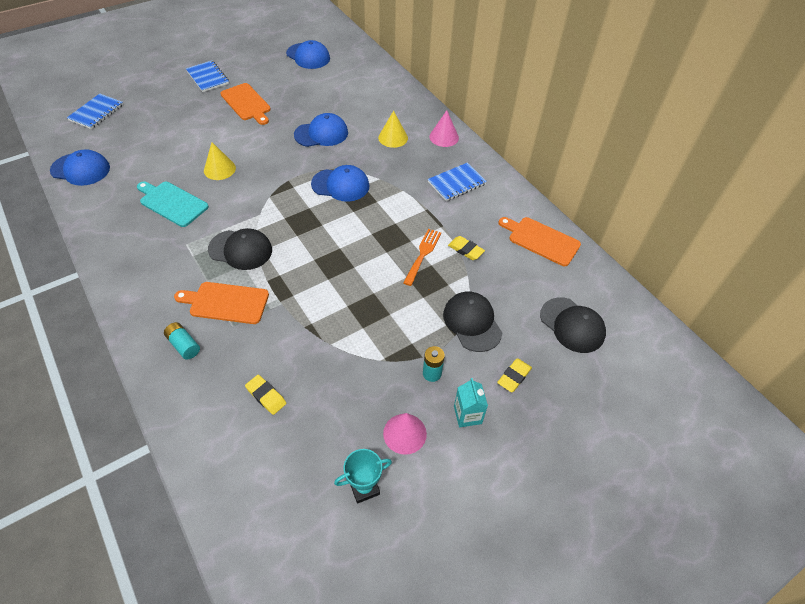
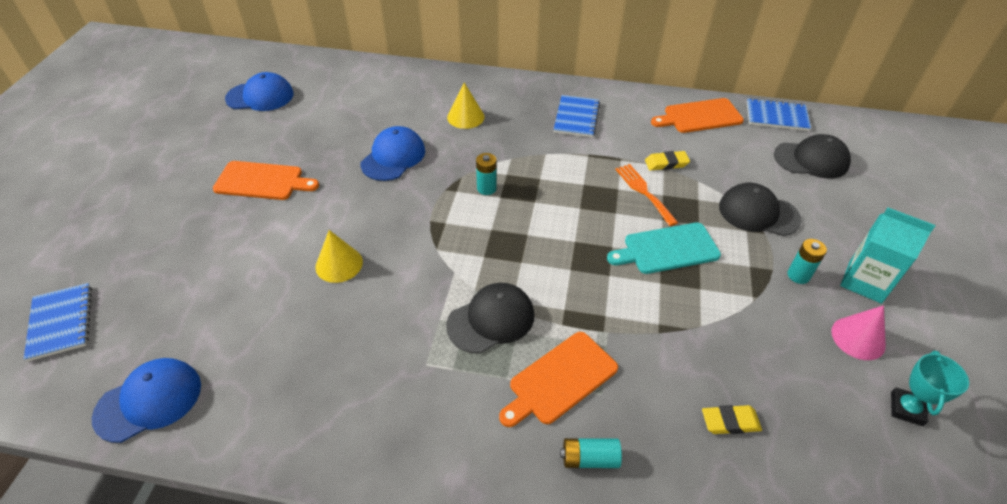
camera: 45 degrees left, 5 degrees down
turquoise cutting board [137,181,209,227] -> turquoise cutting board moved to [607,222,721,274]
blue notebook [186,60,229,92] -> blue notebook moved to [747,98,811,131]
blue cap [311,165,369,202] -> turquoise battery [476,153,497,195]
pink cone [429,110,459,147] -> none
turquoise carton [454,378,488,427] -> turquoise carton [840,207,935,304], size x1.51
yellow eraser [497,358,532,392] -> none

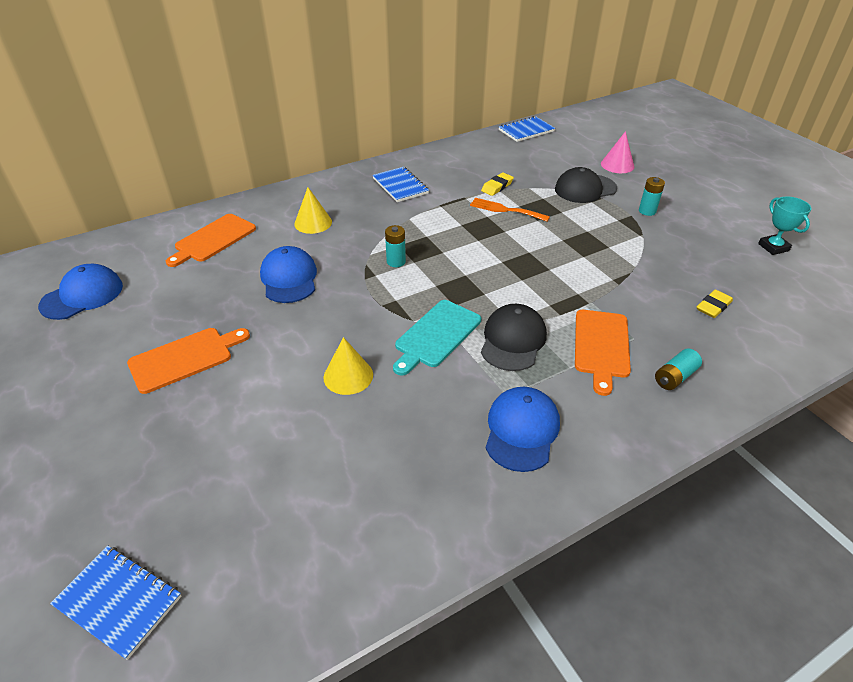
camera: 40 degrees left, 5 degrees down
blue cap [92,358,201,443] -> blue cap moved to [485,387,560,472]
turquoise cutting board [607,222,721,274] -> turquoise cutting board moved to [393,300,481,375]
orange cutting board [651,98,744,133] -> orange cutting board moved to [166,214,256,267]
black cap [774,134,851,179] -> none
pink cone [831,305,886,360] -> pink cone moved to [601,131,634,173]
turquoise carton [840,207,935,304] -> none

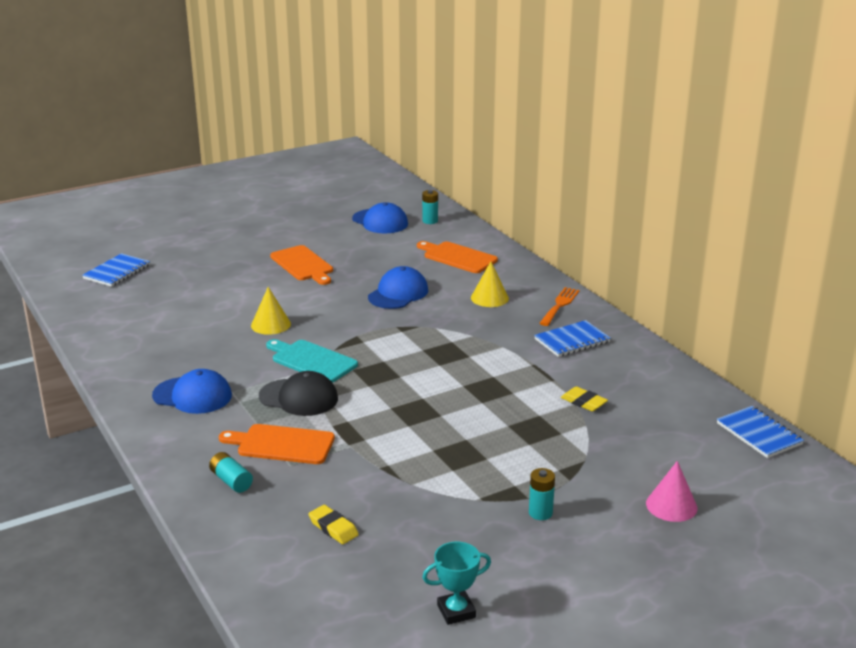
camera: 90 degrees right, 15 degrees down
blue cap [260,246,317,303] -> blue cap turned 45 degrees counterclockwise [368,266,428,309]
turquoise battery [385,225,406,267] -> turquoise battery moved to [422,190,438,224]
orange fork [470,198,550,222] -> orange fork moved to [539,287,580,326]
black cap [555,167,617,203] -> none

